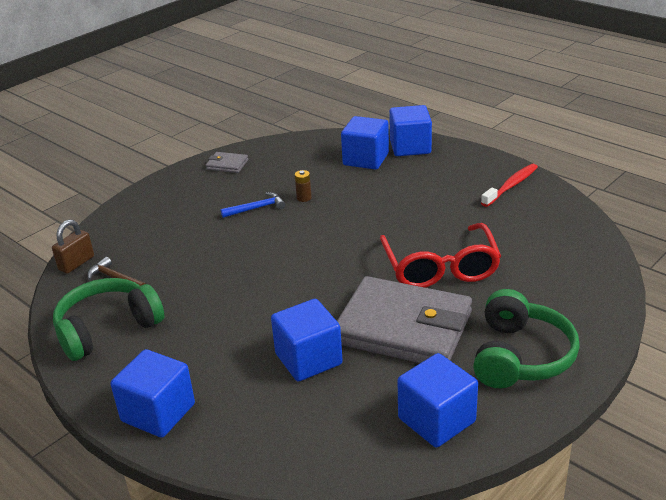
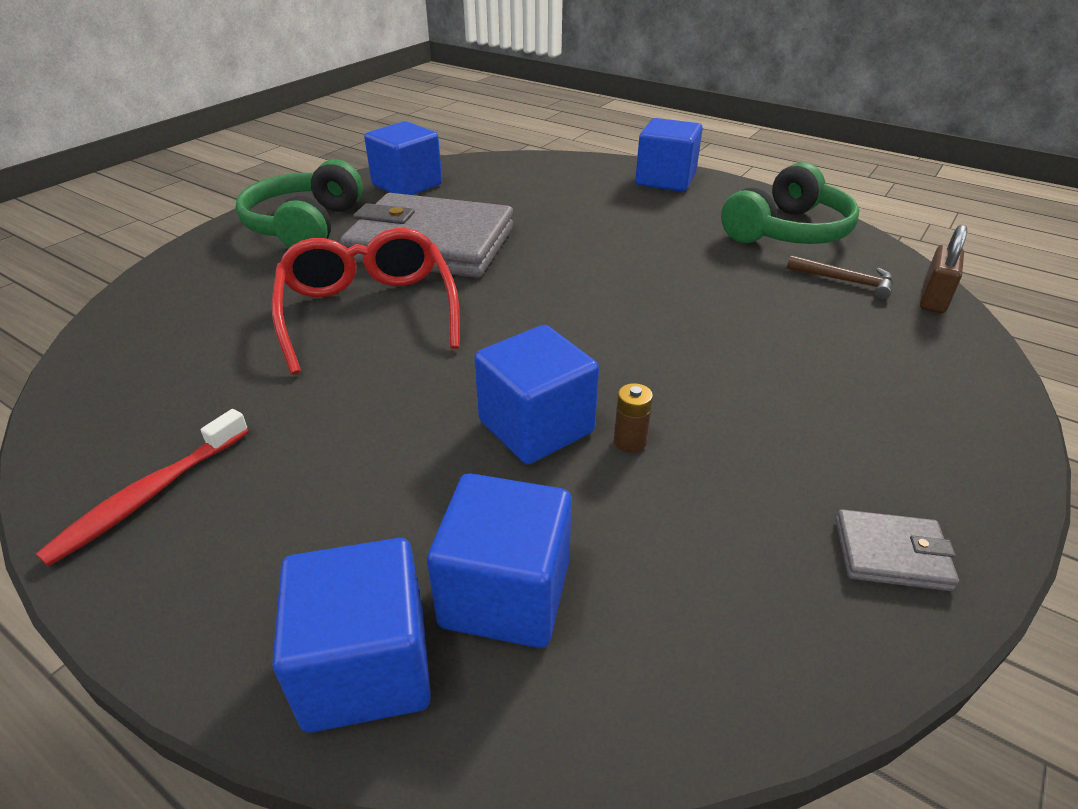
camera: 170 degrees right, 5 degrees up
blue hammer [221,192,285,218] -> none
blue cube [271,299,343,381] -> blue cube moved to [474,325,599,464]

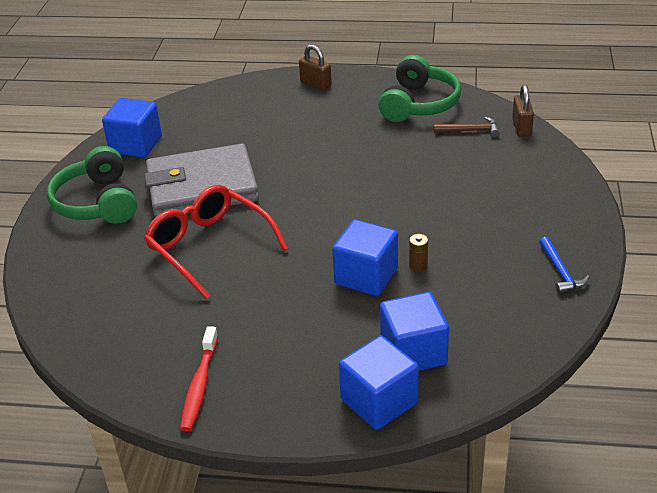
camera: 25 degrees left, 0 degrees up
blue cube [635,118,703,192] -> brown padlock [299,44,332,91]
grey wallet [835,509,959,591] -> blue hammer [539,236,589,294]

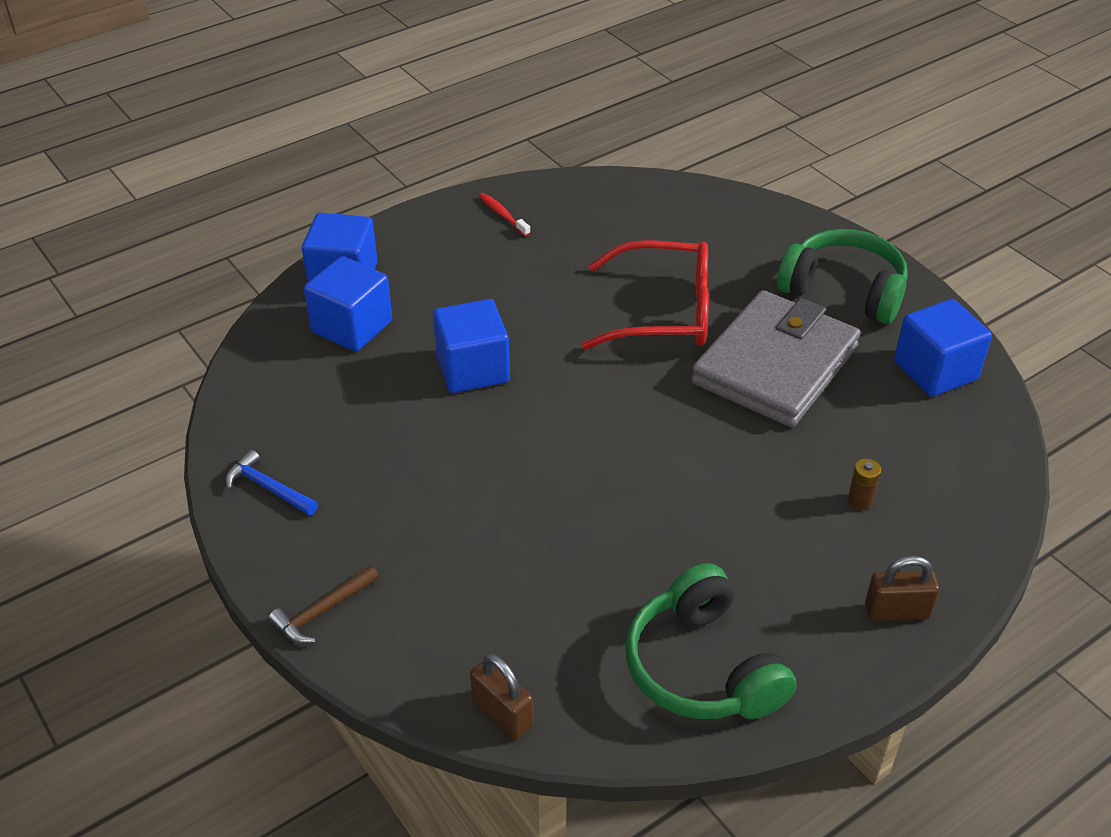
camera: 135 degrees right, 5 degrees up
red toothbrush [180,326,218,431] -> red toothbrush [479,193,530,236], size x0.65
brown battery [409,234,428,272] -> brown battery moved to [848,459,881,510]
brown hammer [434,116,500,137] -> brown hammer moved to [269,565,379,644]

